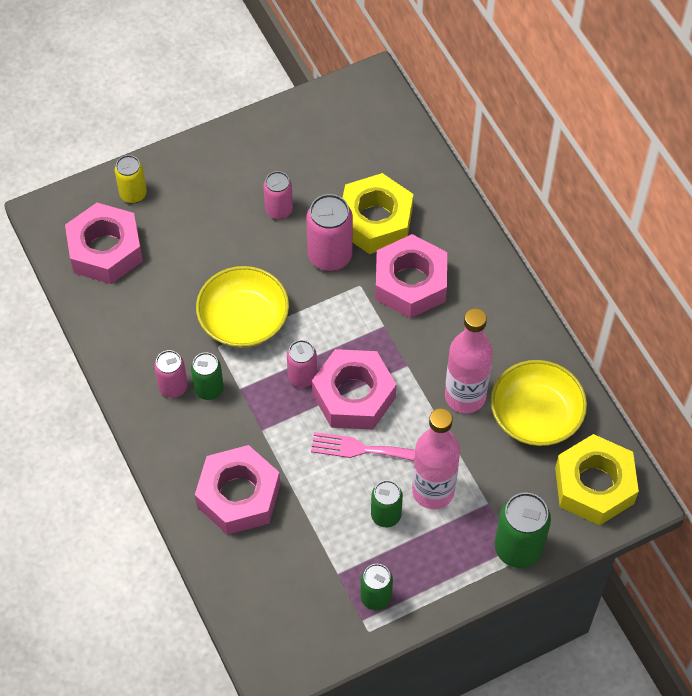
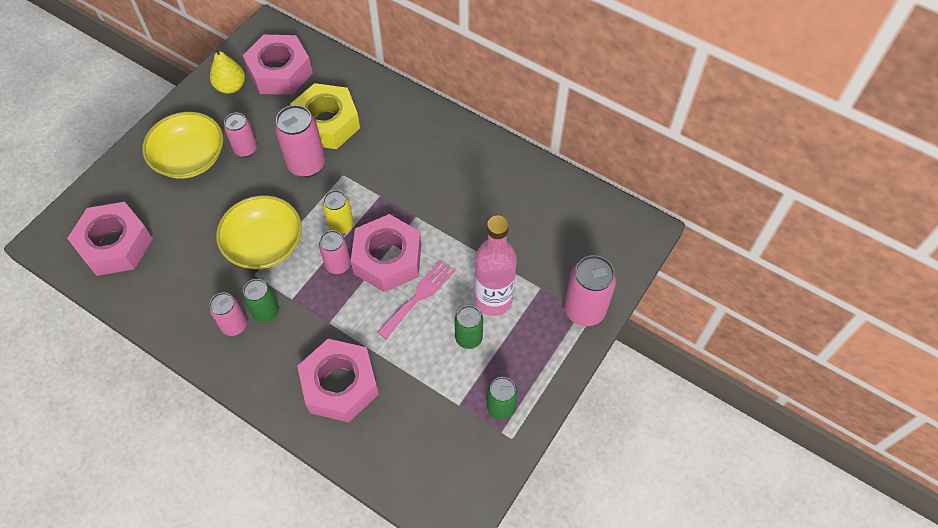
camera: 30 degrees left, 0 degrees up
yellow can [115,155,147,203] -> yellow can moved to [322,190,354,234]
pink fork [311,432,415,461] -> pink fork turned 150 degrees clockwise [377,260,456,339]
pink nut [375,234,447,318] -> pink nut moved to [243,35,313,95]
pink bottle [445,308,493,413] -> none
yellow bowl [491,360,587,446] -> yellow bowl moved to [142,112,223,179]
green can [495,492,551,568] -> pink can [564,255,616,326]
yellow nut [555,434,639,526] -> none
none -> yellow pear [210,48,245,94]

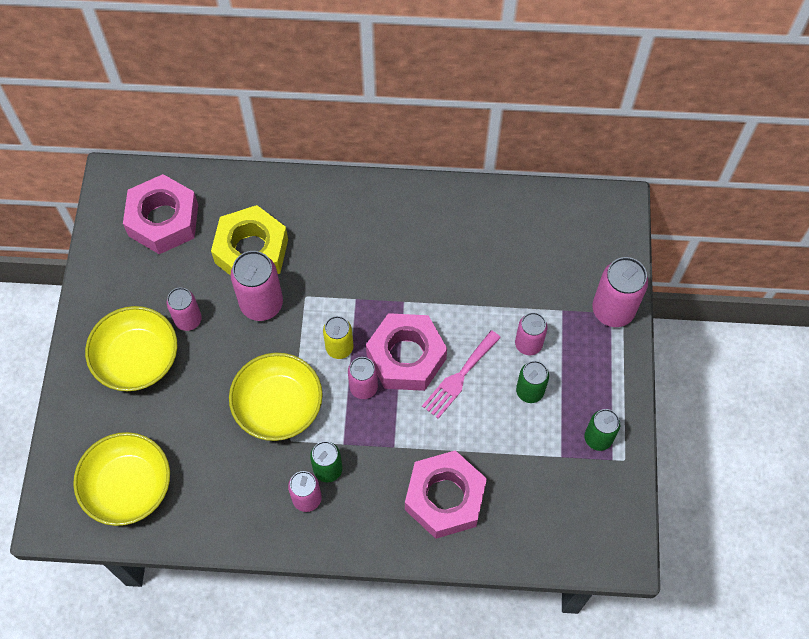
camera: 30 degrees left, 5 degrees up
pink nut [67,202,153,276] -> yellow bowl [73,432,170,526]
yellow pear [210,48,245,94] -> none
pink fork [377,260,456,339] -> pink fork turned 150 degrees counterclockwise [422,330,501,419]
pink bottle [475,216,517,316] -> pink can [515,312,547,355]

